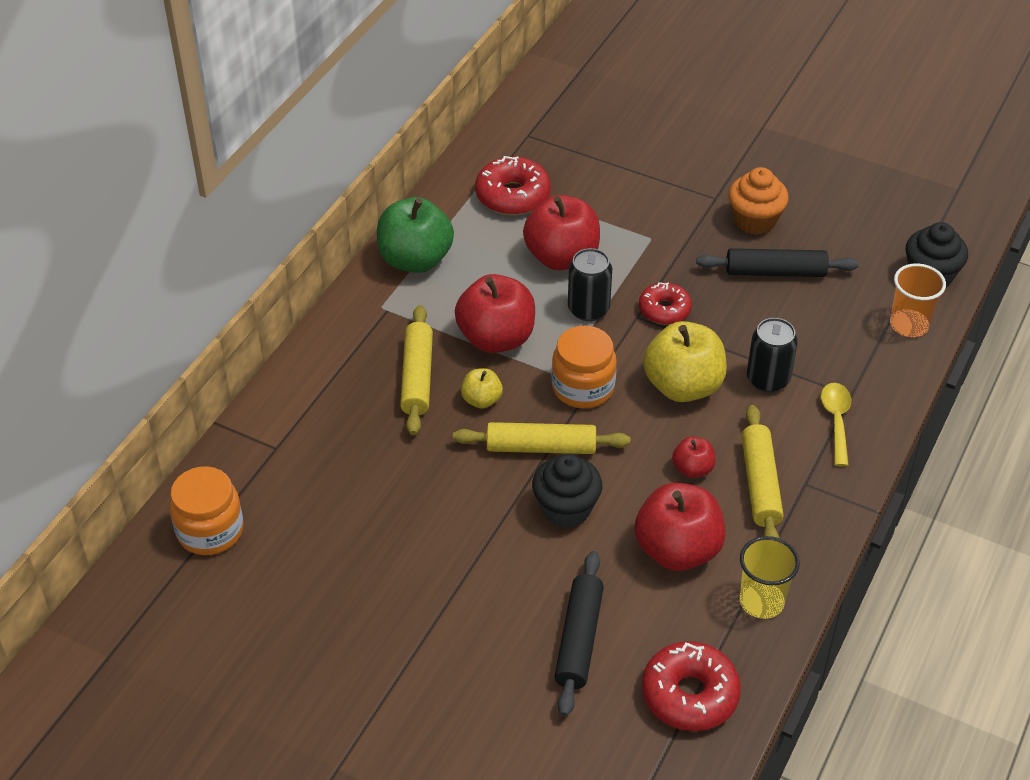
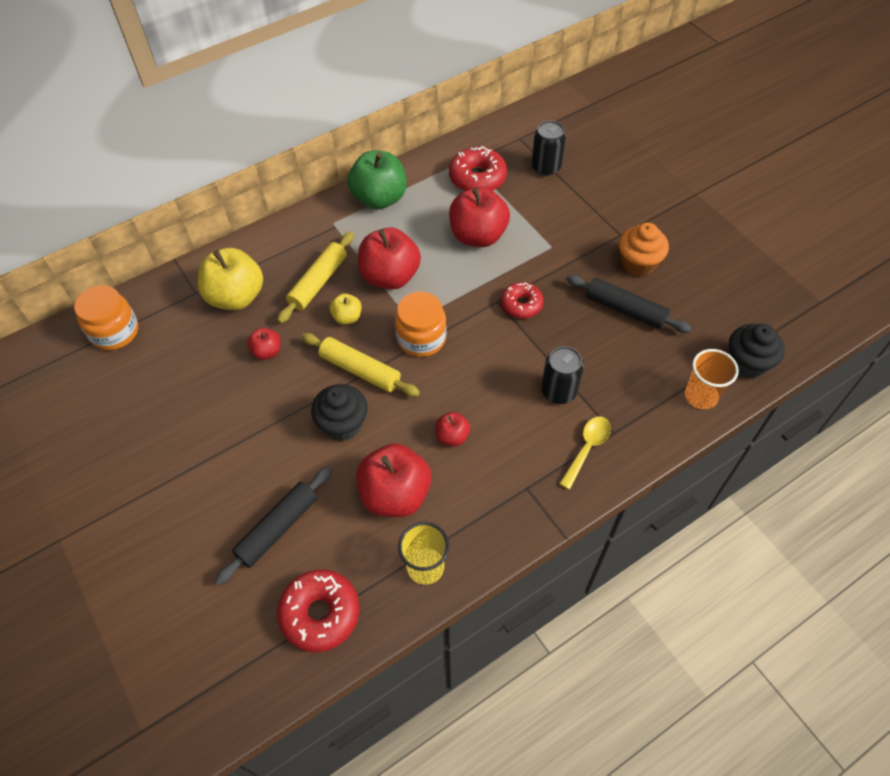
camera: 30 degrees right, 10 degrees up
black can [568,248,612,321] -> black can moved to [531,120,566,176]
yellow apple [643,321,727,402] -> yellow apple moved to [198,248,263,310]
yellow rolling pin [741,405,784,538] -> none
none -> red apple [247,328,281,360]

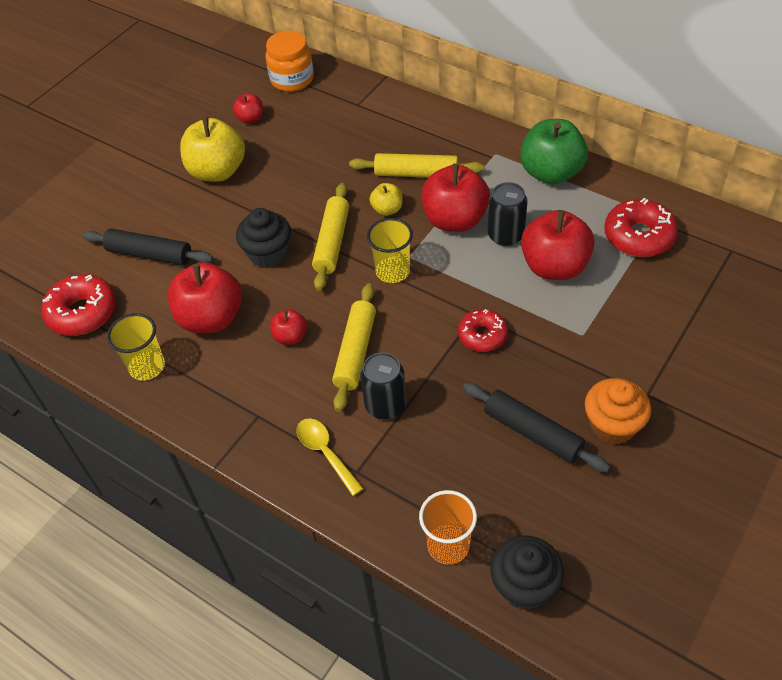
camera: 70 degrees right, 5 degrees down
yellow apple [198,248,263,310] -> yellow apple moved to [180,116,245,182]
red apple [247,328,281,360] -> red apple moved to [233,94,263,124]
orange jar [395,291,447,357] -> yellow cup [367,218,413,283]
black can [531,120,566,176] -> black can moved to [488,182,528,246]
yellow spoon [559,416,611,490] -> yellow spoon turned 135 degrees counterclockwise [297,419,364,496]
black rolling pin [566,275,691,333] -> black rolling pin turned 60 degrees counterclockwise [463,383,610,472]
none -> yellow rolling pin [332,283,376,412]

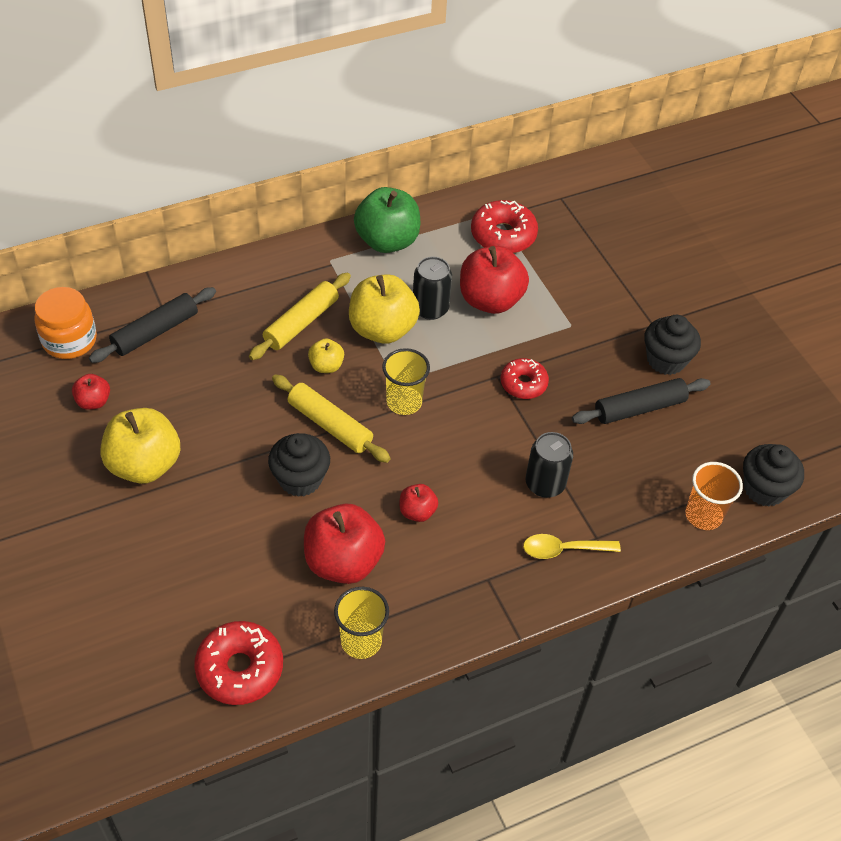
camera: 65 degrees left, 0 degrees up
black rolling pin [82,228,213,265] -> black rolling pin moved to [89,287,216,363]
yellow rolling pin [332,283,376,412] -> none
red apple [421,163,490,232] -> yellow apple [349,274,420,344]
orange cupcake [585,378,651,445] -> black cupcake [644,315,701,375]

